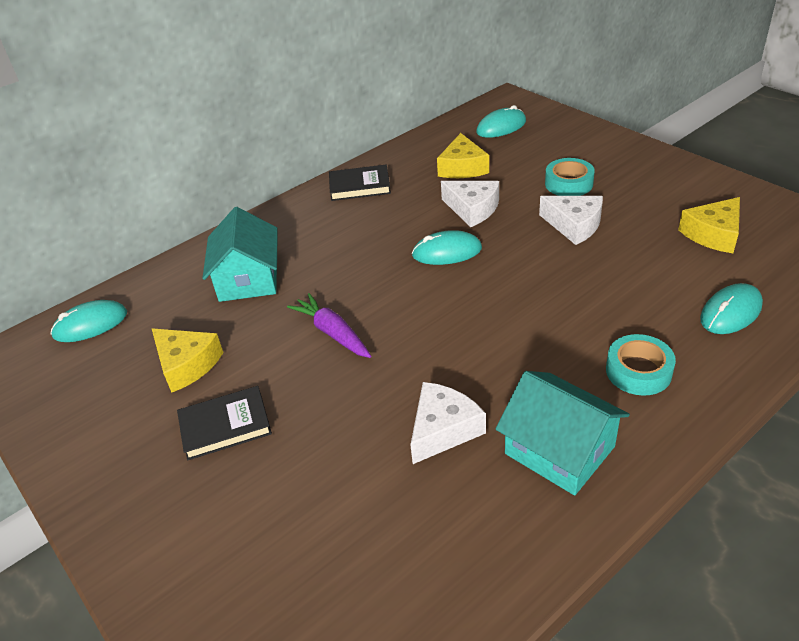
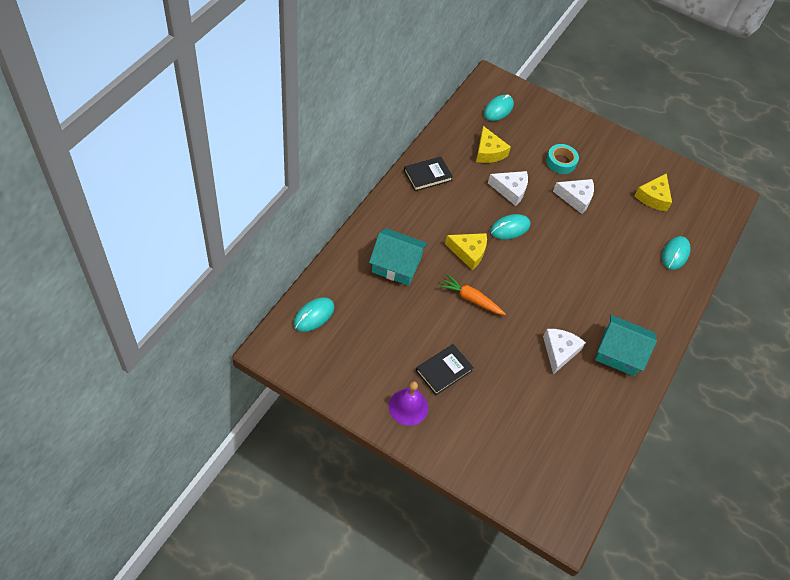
camera: 30 degrees left, 15 degrees up
yellow cheese [151,328,224,393] -> yellow cheese moved to [445,233,487,270]
turquoise house [202,207,278,302] -> turquoise house turned 45 degrees counterclockwise [369,228,428,286]
purple carrot [287,293,371,358] -> orange carrot [439,274,506,315]
turquoise tape [606,334,676,395] -> none
none -> purple bell [389,381,428,426]

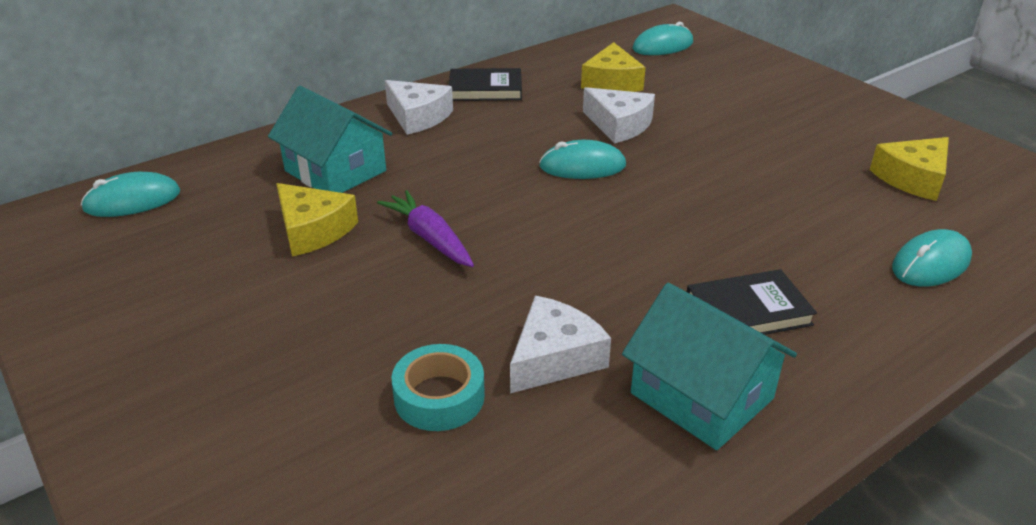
camera: 30 degrees right, 20 degrees down
purple bell [389,381,428,426] -> none
black book [416,344,474,395] -> black book moved to [687,269,817,335]
orange carrot [439,274,506,315] -> purple carrot [377,190,474,267]
yellow cheese [445,233,487,270] -> yellow cheese moved to [276,183,358,257]
turquoise tape [546,144,579,174] -> turquoise tape moved to [392,344,485,431]
white cheese [553,179,594,214] -> white cheese moved to [385,80,453,135]

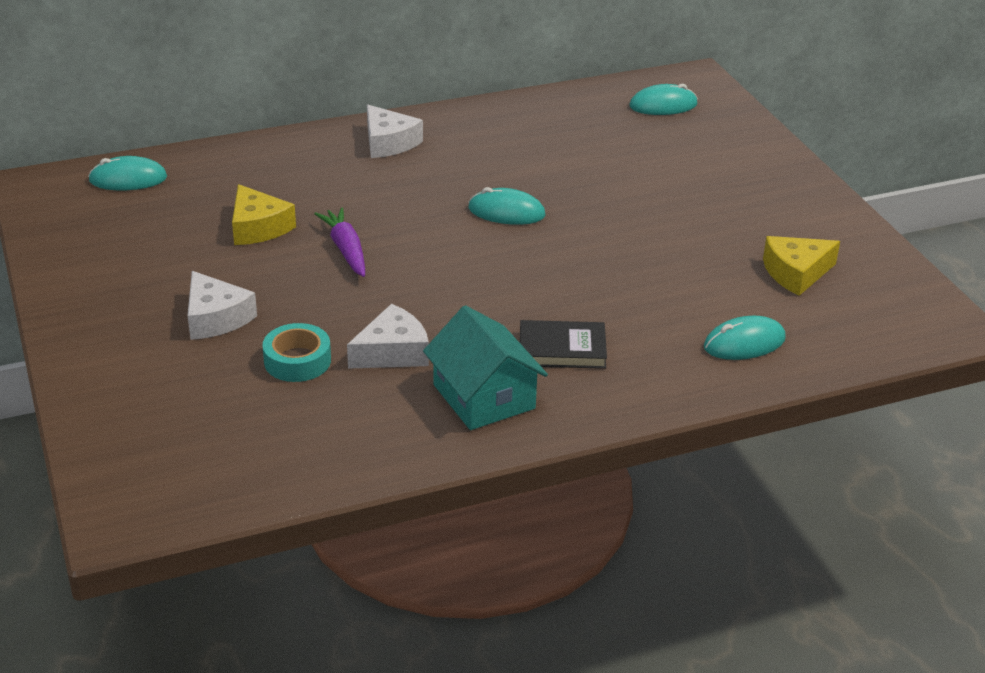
camera: 15 degrees right, 0 degrees up
turquoise house [268,86,392,193] -> none
black book [449,68,522,101] -> none
yellow cheese [581,42,646,92] -> none
white cheese [583,87,655,143] -> white cheese moved to [188,271,257,340]

